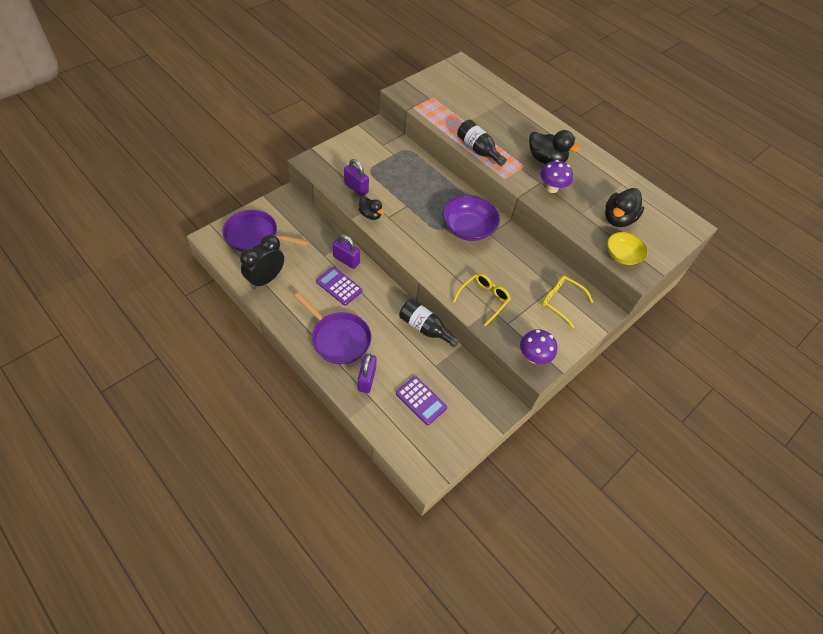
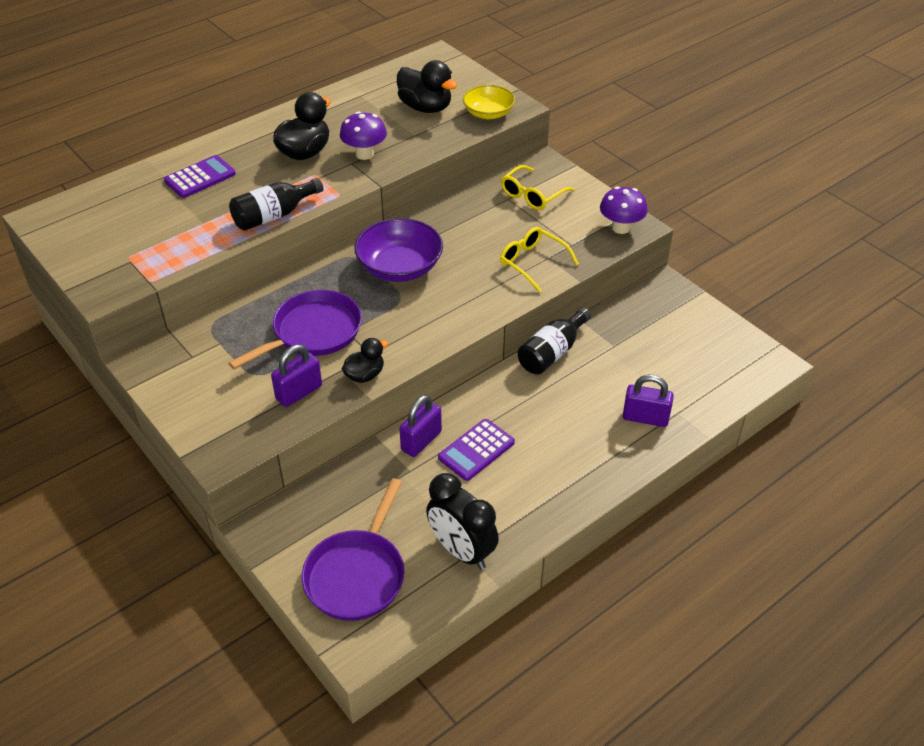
camera: 80 degrees left, 10 degrees down
purple pan [294,292,371,364] -> purple pan moved to [228,290,362,369]
purple calculator [396,376,447,425] -> purple calculator moved to [164,155,236,198]

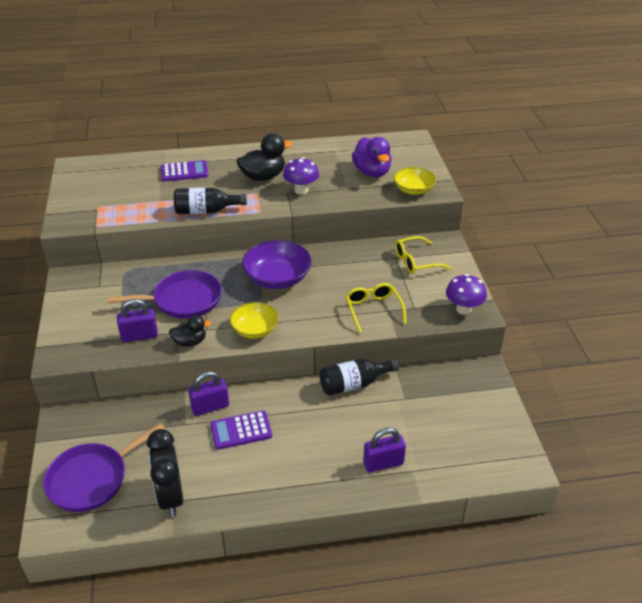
camera: 30 degrees right, 5 degrees down
black duck [397,60,458,113] -> purple duck [352,137,392,177]
purple padlock [623,375,674,427] -> purple padlock turned 60 degrees counterclockwise [363,428,406,472]
none -> yellow bowl [230,302,279,339]

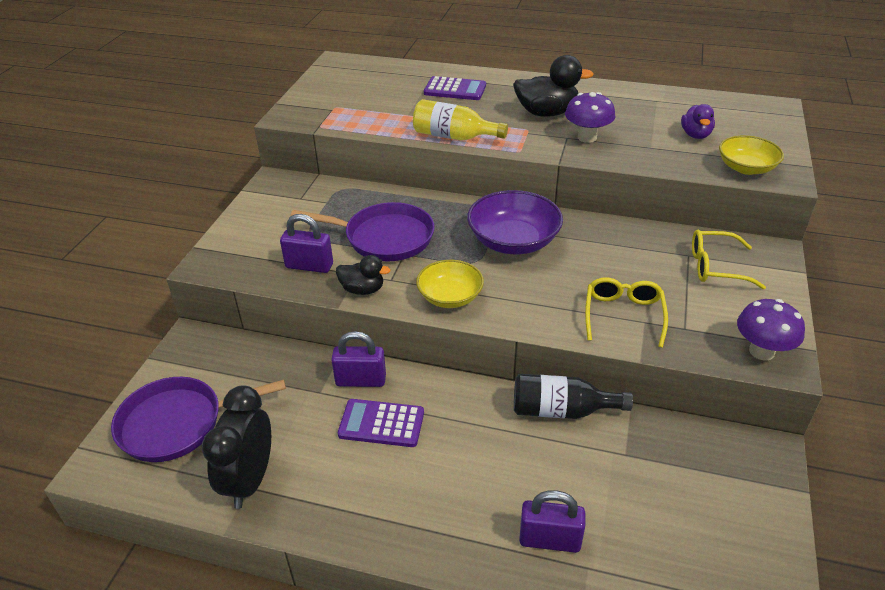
camera: 25 degrees right, 0 degrees up
black bottle [174,188,247,214] -> yellow bottle [413,99,508,140]
purple duck [352,137,392,177] -> purple duck [681,104,715,139], size x0.61

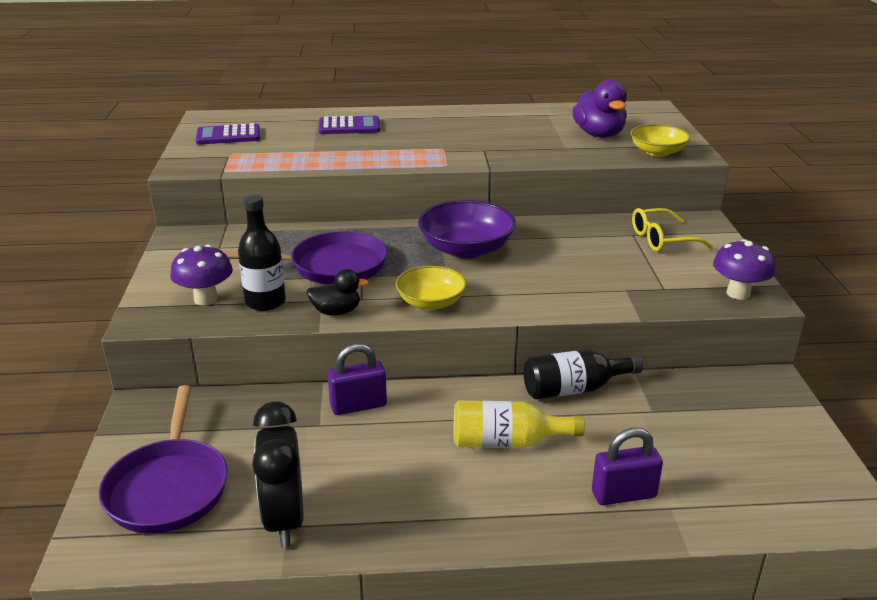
camera: 20 degrees left, 10 degrees down
purple pan [111,377,286,462] -> purple pan turned 60 degrees counterclockwise [99,385,228,533]
purple padlock [280,214,333,273] -> black bottle [238,195,286,311]
purple calculator [338,399,424,447] -> purple calculator moved to [196,123,260,145]
yellow bottle [413,99,508,140] -> yellow bottle moved to [454,401,585,448]
black duck [513,55,594,117] -> none
purple mushroom [565,92,615,143] -> purple mushroom moved to [170,245,233,305]
yellow glasses [585,278,668,348] -> none
purple duck [681,104,715,139] -> purple duck [572,80,627,138], size x1.65

